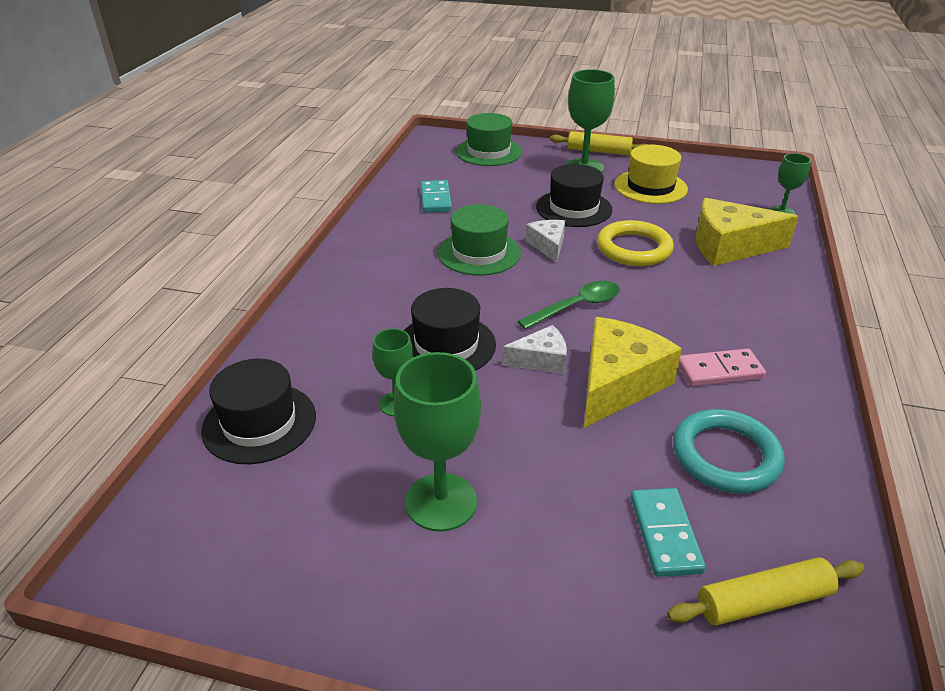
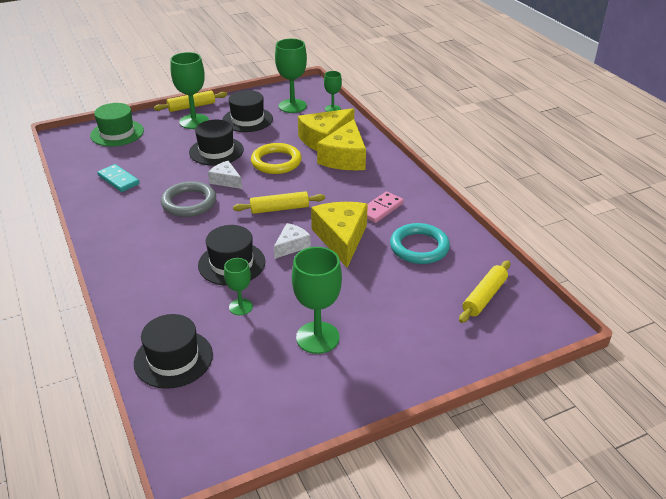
camera: 40 degrees left, 0 degrees up
green hat [438,204,521,276] -> grey ring [161,181,216,217]
green spoon [517,281,620,329] -> yellow rolling pin [233,191,325,214]
yellow hat [614,145,688,204] -> black hat [222,90,273,132]
turquoise domino [631,488,706,577] -> none
none -> green goblet [275,39,307,113]
none -> yellow cheese [317,119,366,170]

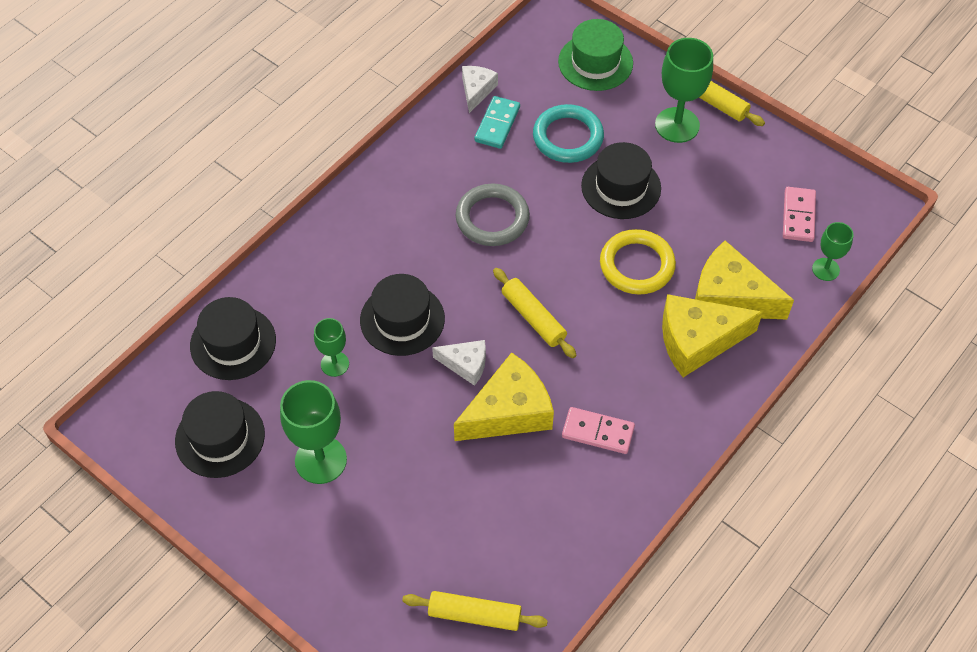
camera: 65 degrees right, 20 degrees up
white cheese [208,161,242,189] -> white cheese moved to [462,66,498,113]
black hat [222,90,273,132] -> black hat moved to [175,391,265,478]
green goblet [275,39,307,113] -> pink domino [783,187,816,242]
turquoise ring [390,223,450,264] -> turquoise ring moved to [533,104,604,163]

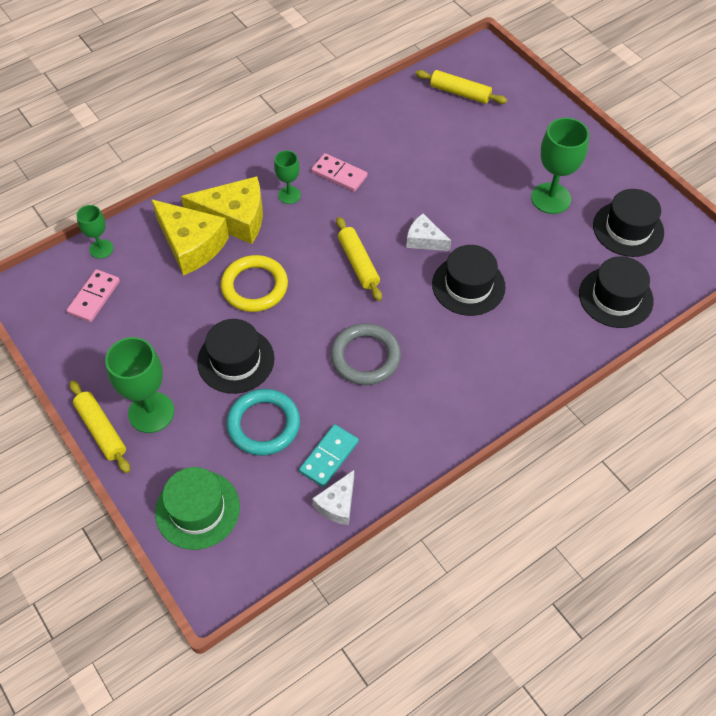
camera: 165 degrees left, 0 degrees up
green goblet [314,318,349,377] -> green goblet moved to [274,151,301,204]
yellow cheese [454,352,554,441] -> none

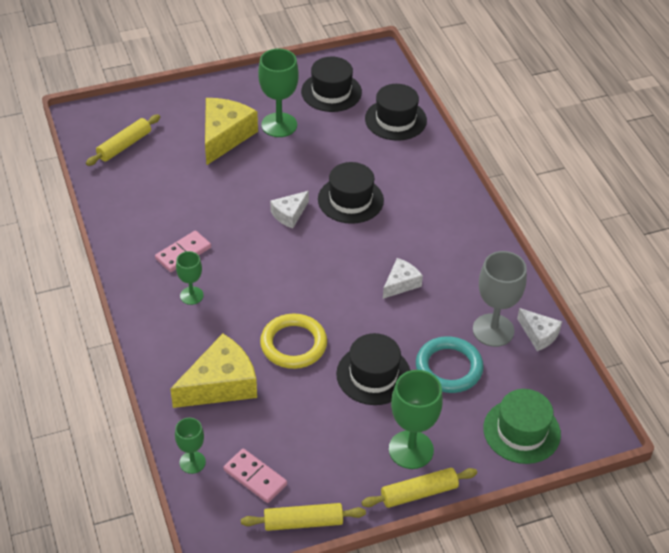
camera: 75 degrees left, 10 degrees down
yellow cheese [181,176,263,244] -> yellow cheese moved to [205,98,258,165]
turquoise domino [299,424,359,487] -> grey goblet [473,251,527,347]
grey ring [330,323,401,385] -> white cheese [383,258,423,299]
yellow rolling pin [336,217,382,301] -> yellow rolling pin moved to [241,503,366,531]

